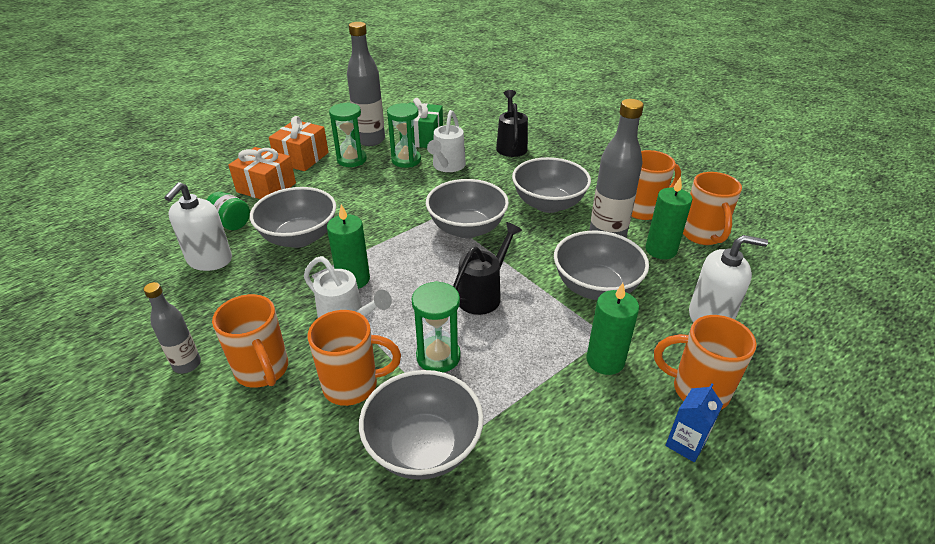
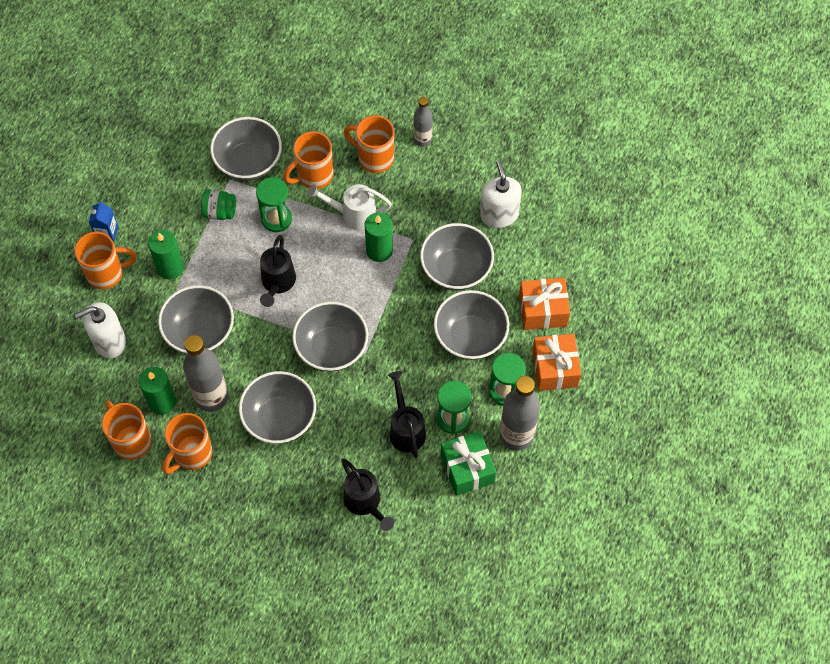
camera: 150 degrees right, 25 degrees up
green jar [207,192,250,230] -> green jar moved to [201,190,236,220]
white watering can [427,110,466,172] -> black watering can [388,371,426,458]
none -> grey bowl [434,290,509,360]

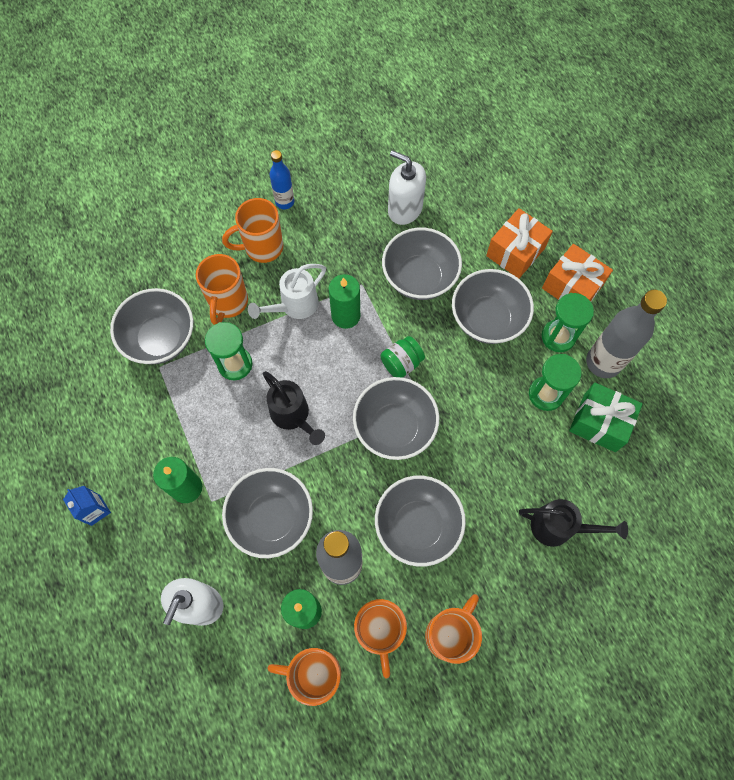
camera: 45 degrees left, 5 degrees up
orange mug [74,232,137,289] -> orange mug moved to [425,594,482,664]
green jar [201,190,236,220] -> green jar moved to [381,336,425,378]
black watering can [388,371,426,458] -> none
grey bottle [414,97,433,147] -> blue bottle [270,150,294,209]

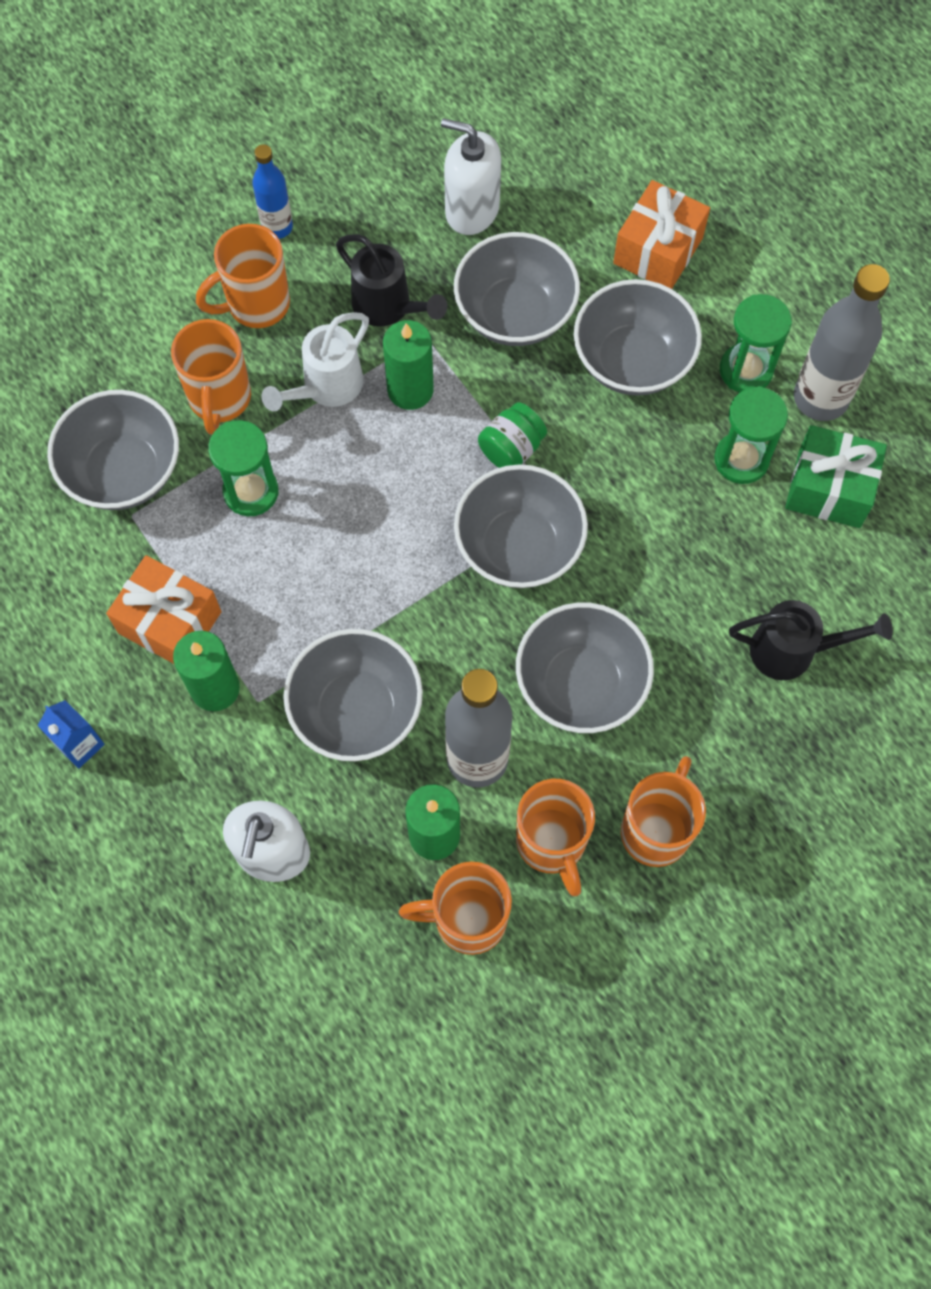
camera: 10 degrees left, 0 degrees up
black watering can [263,371,325,445] -> black watering can moved to [336,234,447,327]
orange gift [542,244,613,302] -> orange gift moved to [106,555,221,664]

